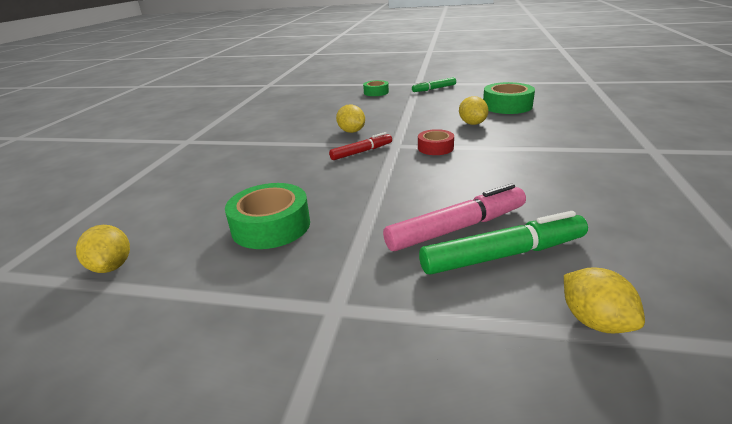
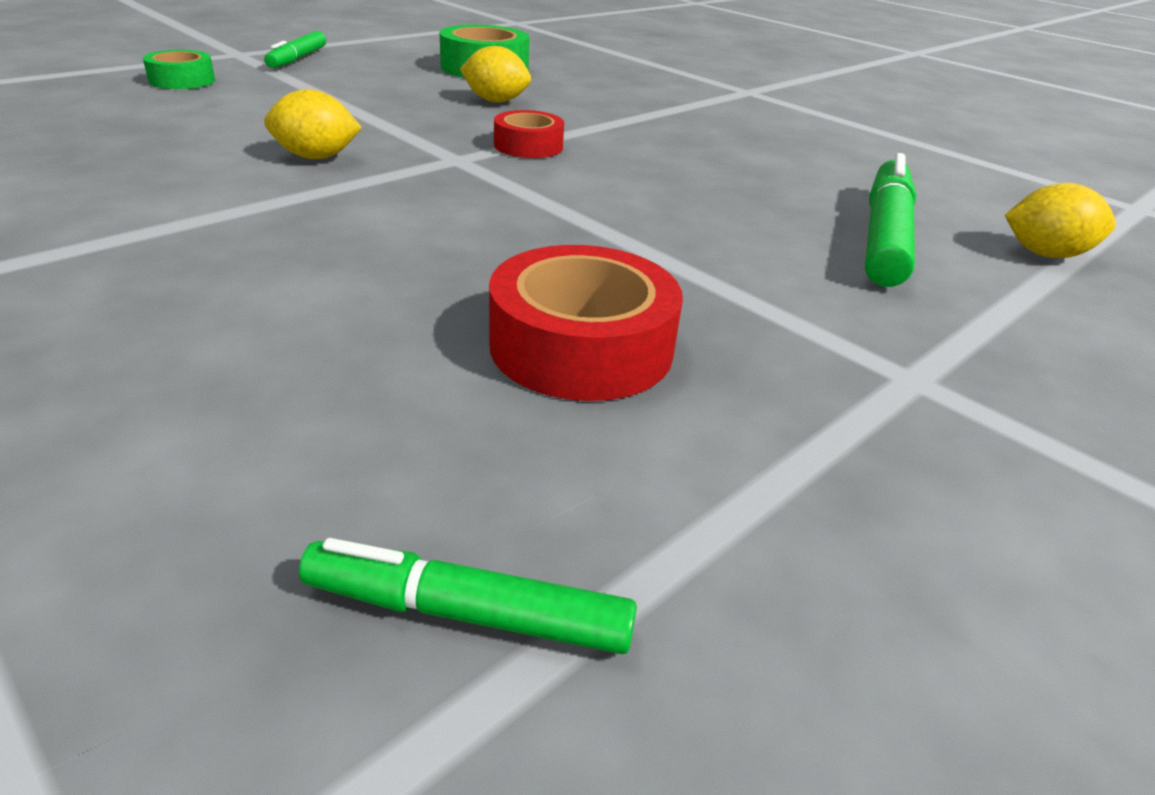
camera: 60 degrees left, 5 degrees up
yellow lemon [76,225,130,273] -> green marker [299,538,637,654]
green tape [225,183,310,249] -> red tape [489,245,683,401]
red marker [329,132,392,160] -> none
pink marker [383,184,526,251] -> none

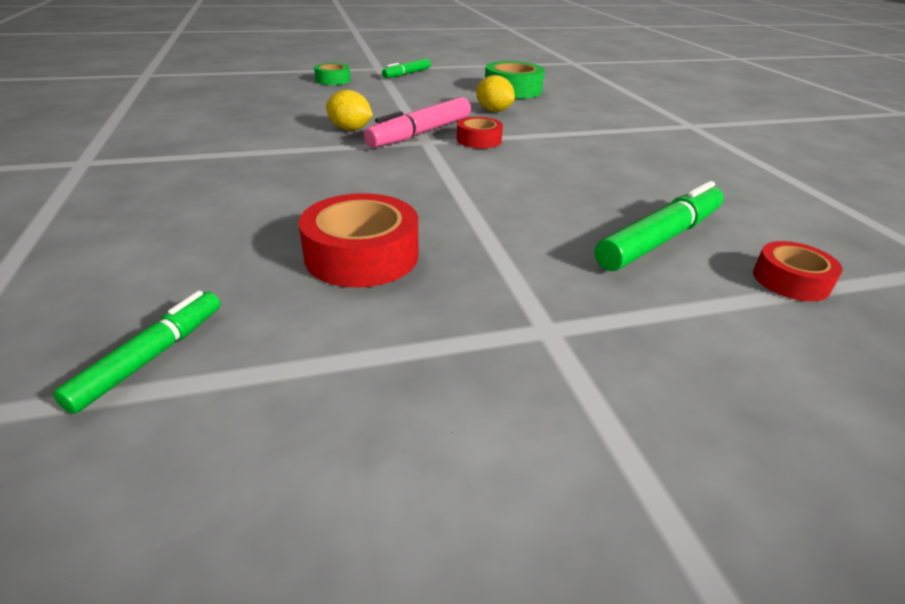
camera: 30 degrees right, 0 degrees up
green marker [299,538,637,654] -> green marker turned 75 degrees clockwise [53,291,220,414]
yellow lemon [1005,183,1116,258] -> red tape [753,241,843,301]
none -> pink marker [364,97,471,148]

